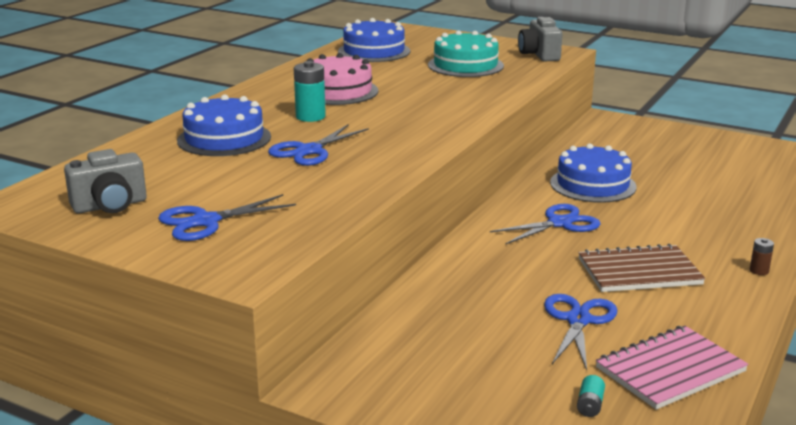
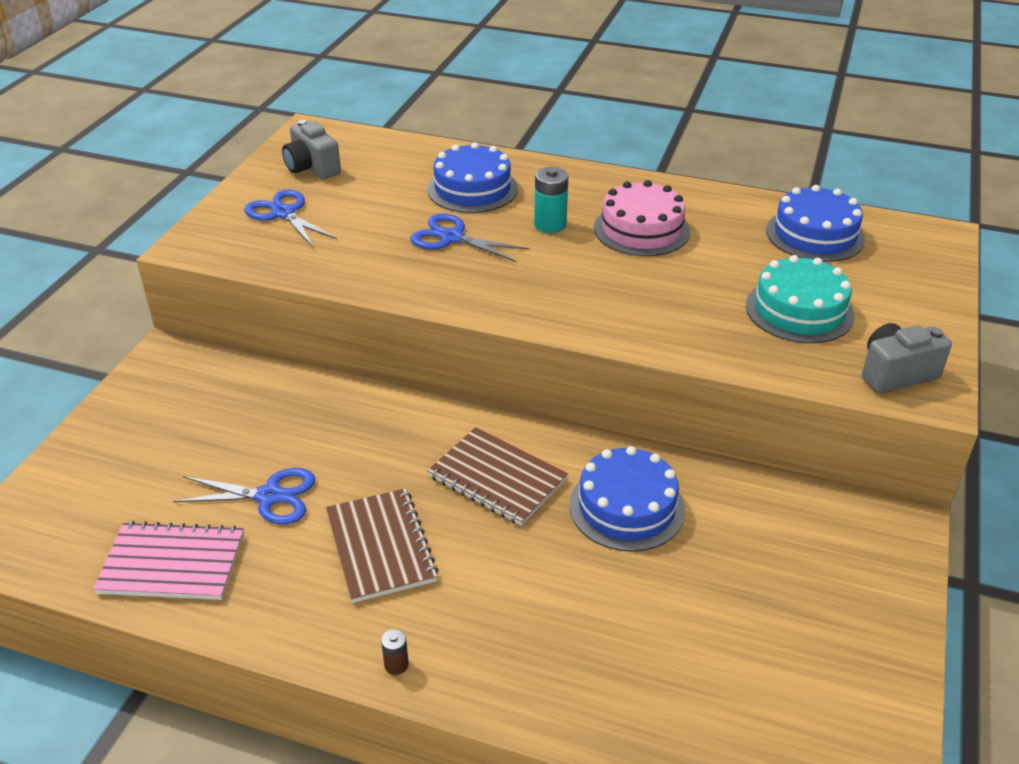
camera: 80 degrees right, 15 degrees up
blue scissors [490,204,601,244] -> brown notebook [427,427,568,526]
turquoise battery [577,375,605,417] -> none
pink notebook [596,326,748,410] -> pink notebook turned 45 degrees counterclockwise [93,521,244,600]

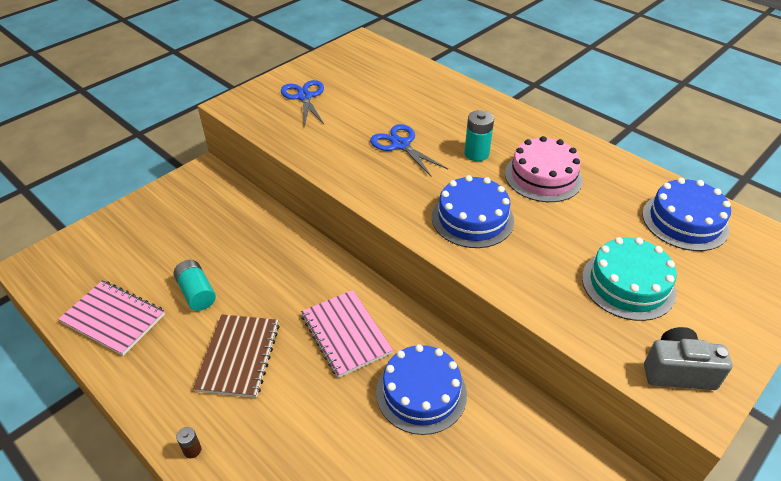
camera: 25 degrees right, 5 degrees up
blue scissors [173,468,316,524] -> turquoise battery [174,260,216,311]
grey camera [282,120,341,179] -> none
blue cake [427,142,518,213] -> blue cake moved to [432,175,514,248]
brown notebook [427,427,568,526] -> pink notebook [301,290,393,378]

